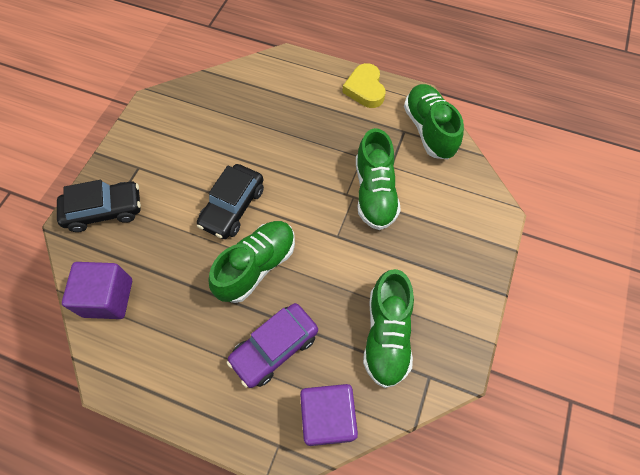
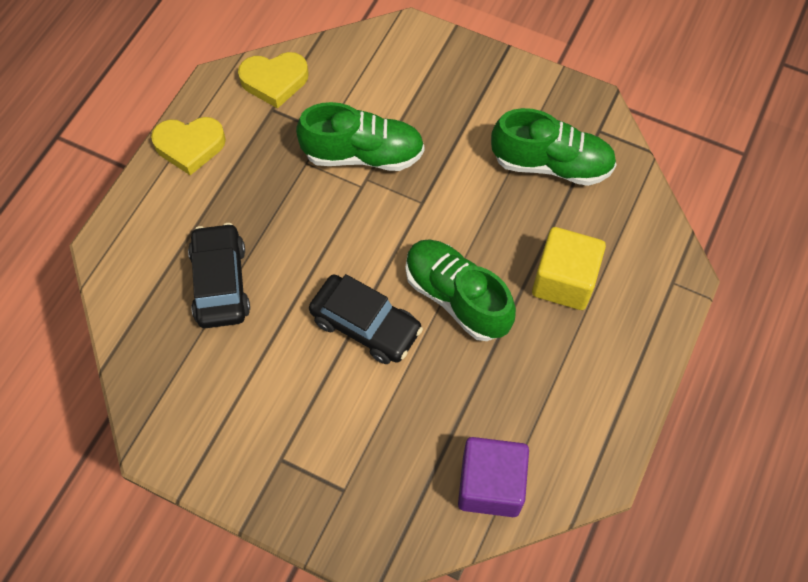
camera: 85 degrees left, 0 degrees up
black car [57,180,141,232] -> black car moved to [188,223,250,328]
purple car [227,303,318,388] -> yellow cube [532,227,606,310]
purple cube [300,384,358,446] -> none
green shoe [404,84,464,160] -> yellow heart [238,52,309,108]

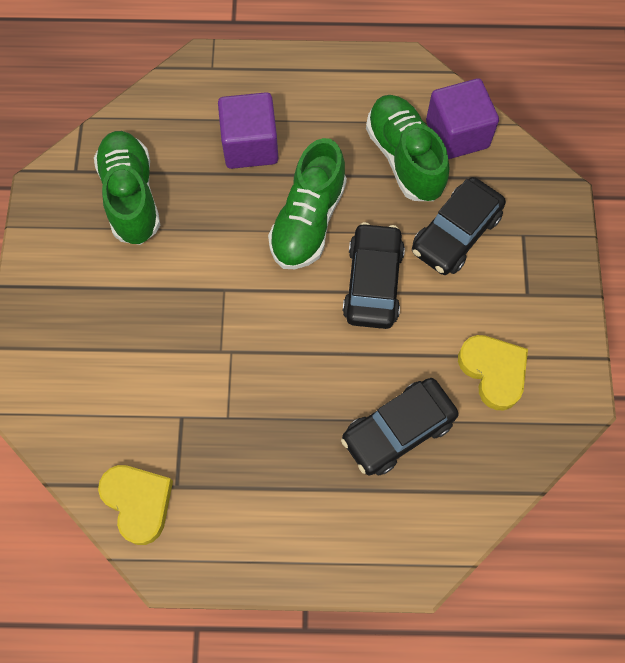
camera: 115 degrees left, 5 degrees up
yellow heart [151,117,226,175] -> yellow heart moved to [458,335,528,410]
green shoe [296,102,424,171] -> green shoe moved to [366,95,449,201]
yellow cube [532,227,606,310] -> purple cube [218,92,278,169]
none -> black car [412,177,506,275]

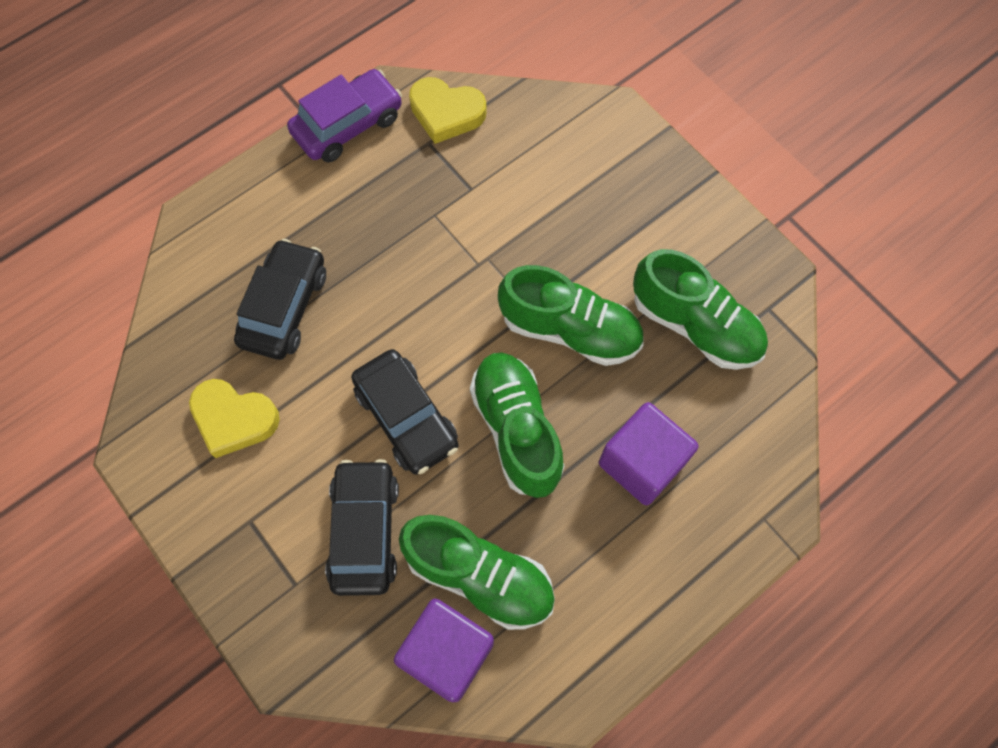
camera: 140 degrees right, 0 degrees up
none -> purple car [287,69,402,163]
none -> green shoe [498,265,644,366]

